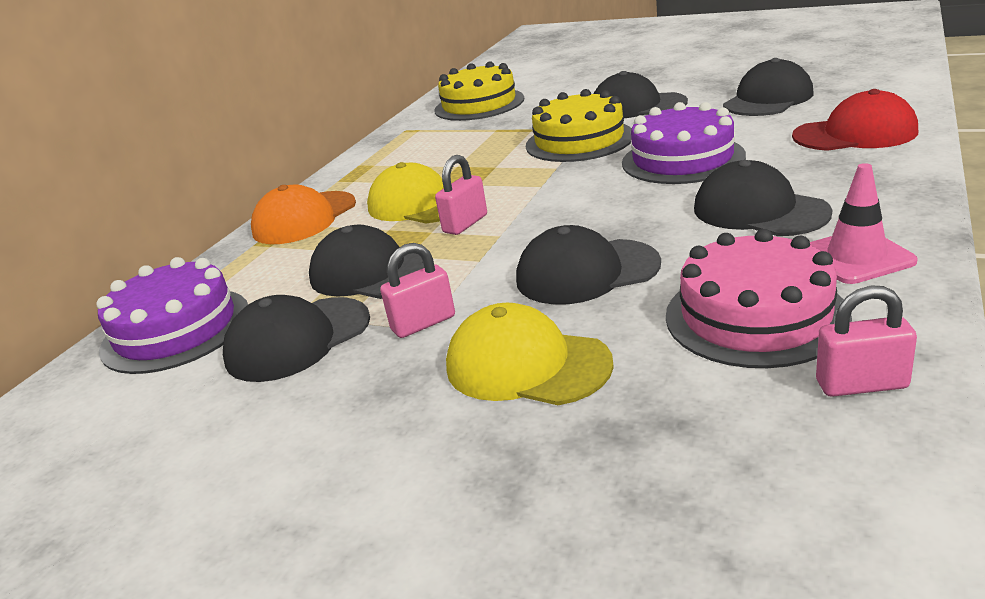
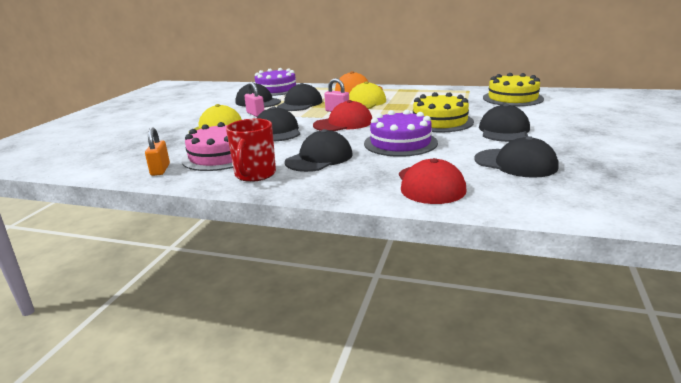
camera: 80 degrees right, 5 degrees down
pink traffic cone [810,163,918,284] -> red mug [226,118,276,182]
pink padlock [816,286,917,397] -> orange padlock [145,127,170,176]
none -> red cap [313,100,372,131]

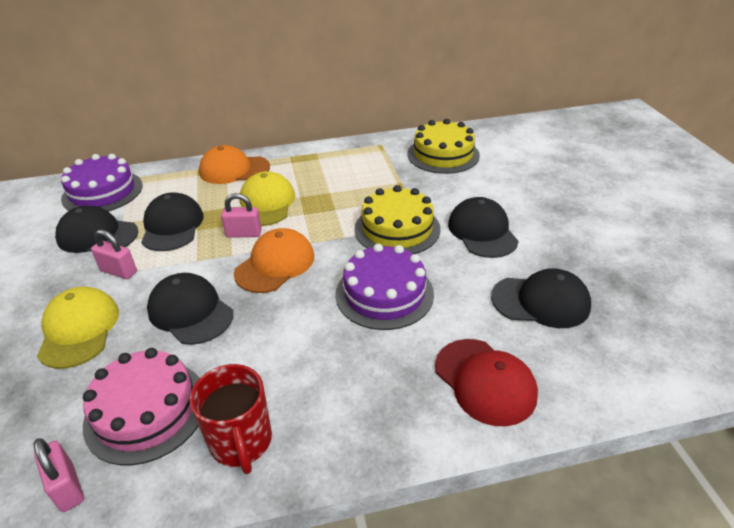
camera: 30 degrees left, 15 degrees up
orange padlock [145,127,170,176] -> pink padlock [33,438,84,512]
black cap [285,129,352,172] -> none
red cap [313,100,372,131] -> orange cap [234,228,314,293]

